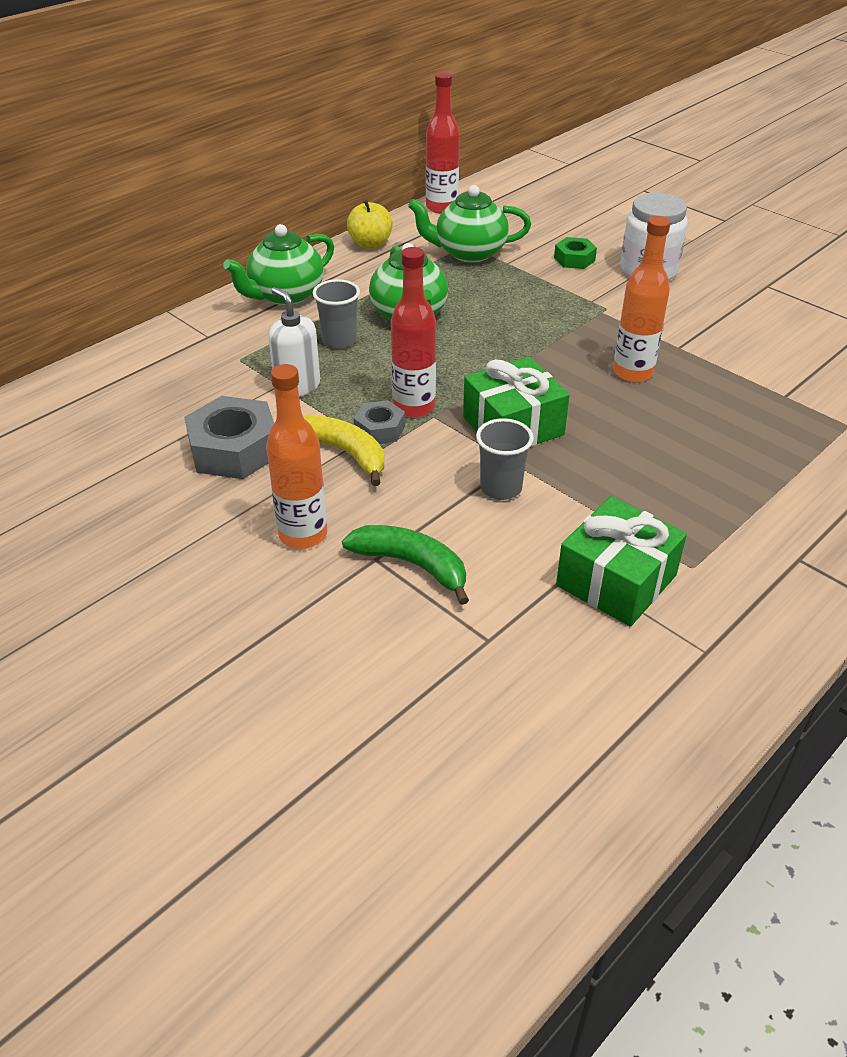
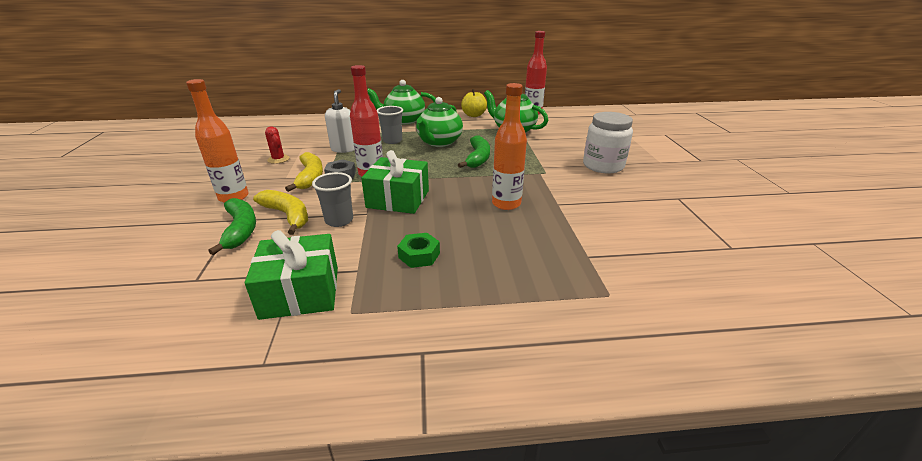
camera: 40 degrees right, 10 degrees down
grey nut [184,396,274,479] -> red cactus [265,126,289,164]
green nut [554,237,597,269] -> green nut moved to [397,233,440,268]
none -> yellow banana [253,190,308,235]
none -> green banana [458,135,490,168]

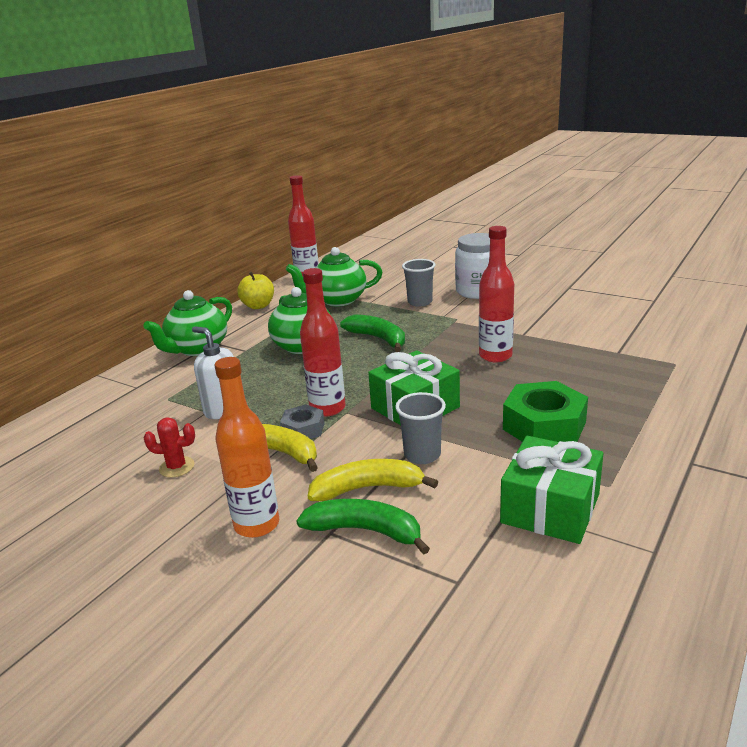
camera: 50 degrees left, 5 degrees down
grey cup [377,106,403,144] -> grey cup moved to [402,259,435,307]
green nut [397,233,440,268] -> green nut [503,381,588,442], size x1.80
orange bottle [492,83,527,210] -> red bottle [479,226,514,362]

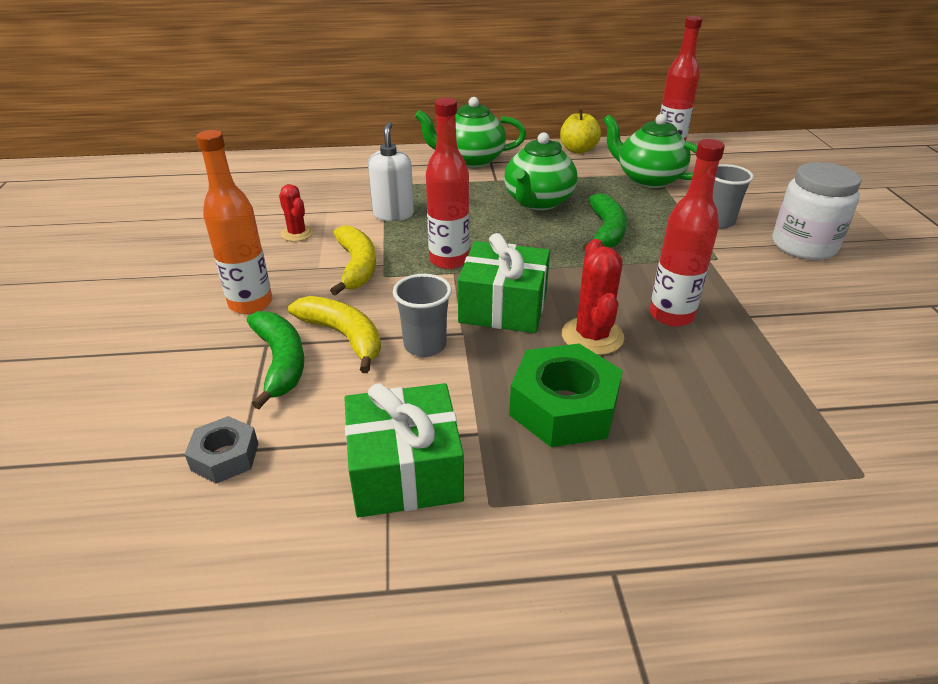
camera: 50 degrees right, 10 degrees up
grey nut [280,405,325,439] -> grey nut moved to [184,416,258,484]
none -> red cactus [562,239,624,355]

